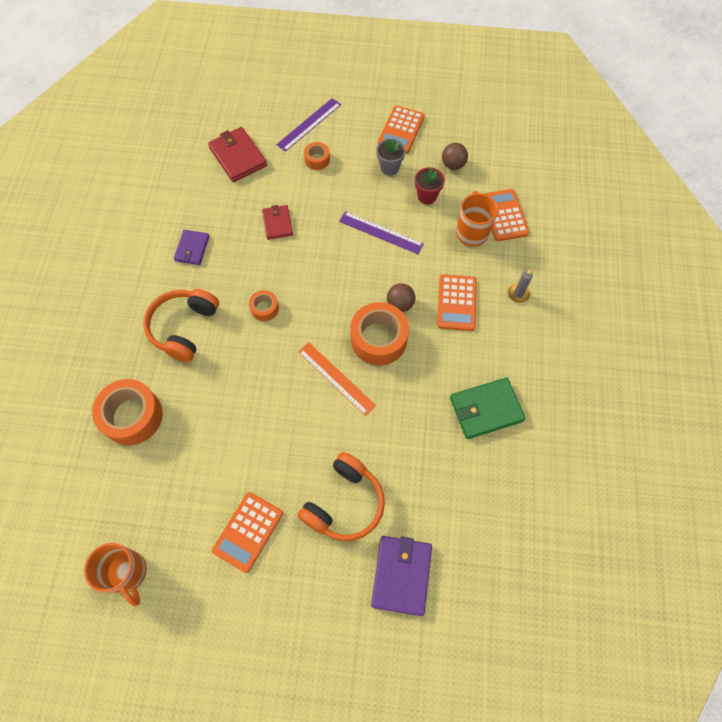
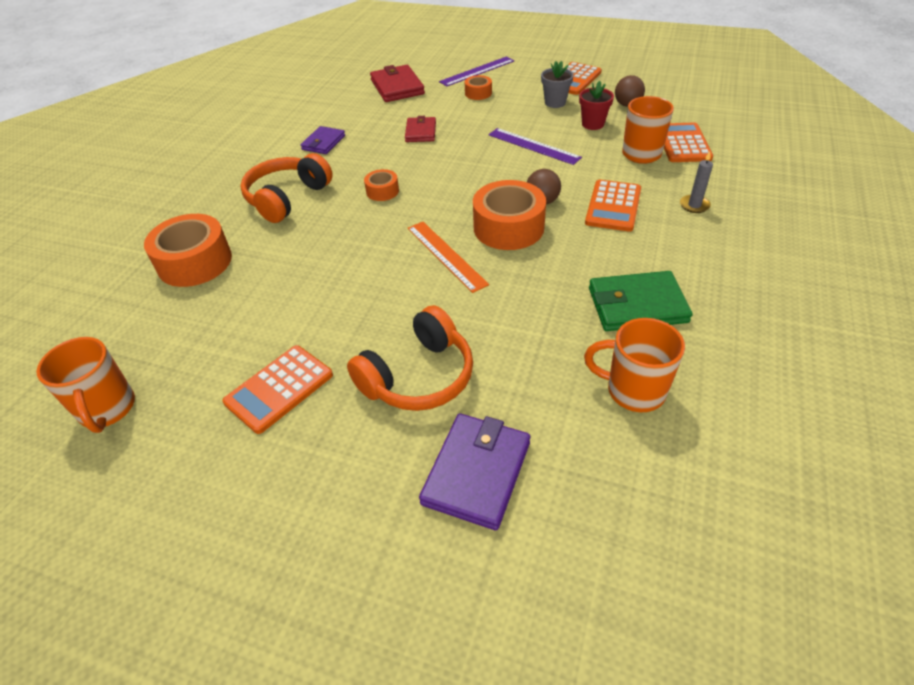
camera: 15 degrees right, 20 degrees down
none -> orange mug [584,318,685,412]

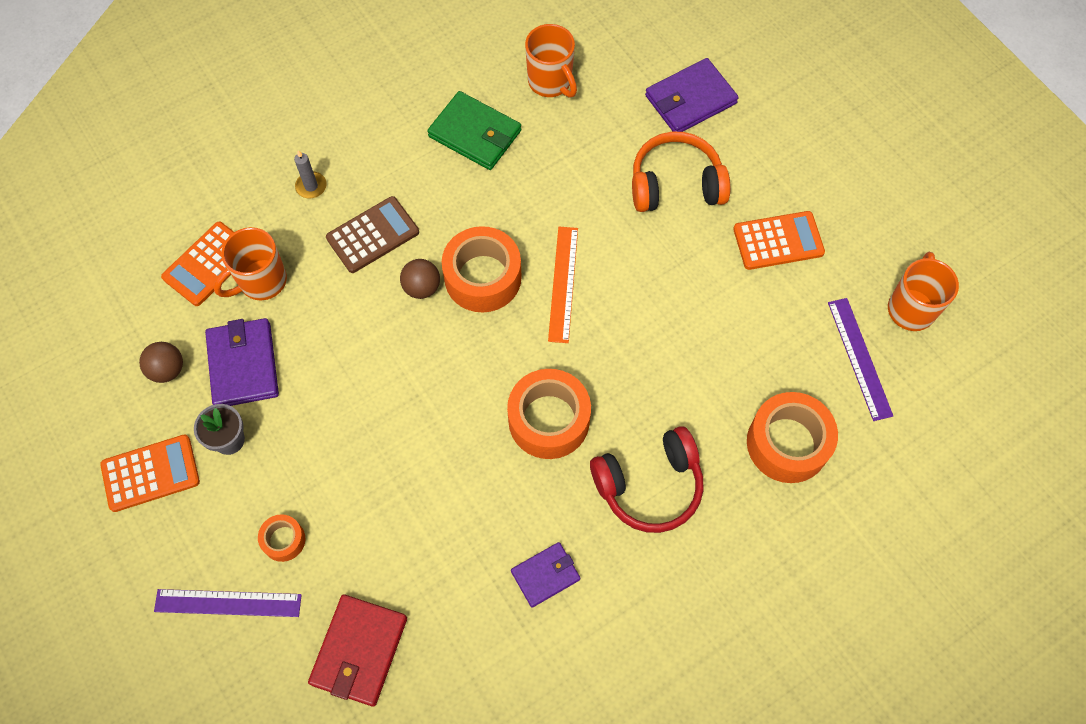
camera: 145 degrees left, 20 degrees up
orange headphones [241,153,333,223] -> red headphones [590,426,704,533]
orange tape [364,169,399,201] -> orange tape [507,369,591,459], size x1.98
red wallet [405,116,436,142] -> none
purple ruler [488,128,582,165] -> purple ruler moved to [828,298,893,421]
red flower pot [579,81,614,130] -> purple wallet [205,318,279,406]
orange calculator [585,180,641,232] -> brown calculator [326,196,419,273]

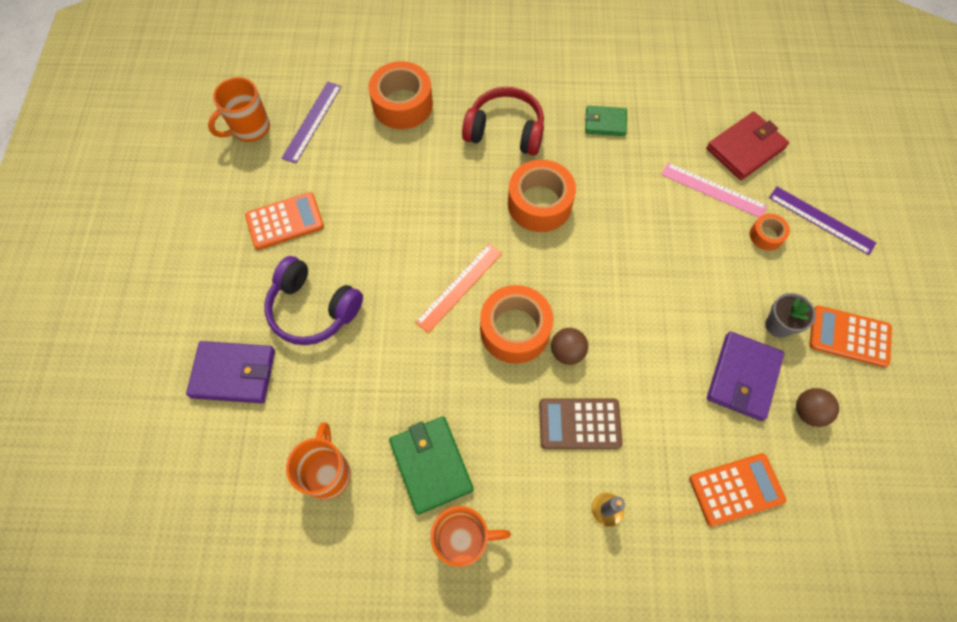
camera: 145 degrees left, 0 degrees up
orange mug [214,227,287,300] -> orange mug moved to [430,506,511,567]
purple wallet [511,542,580,608] -> green wallet [585,106,627,136]
orange headphones [632,132,730,212] -> purple headphones [264,256,363,345]
orange calculator [733,211,825,270] -> orange calculator turned 135 degrees clockwise [245,192,324,250]
none -> pink ruler [661,163,768,217]

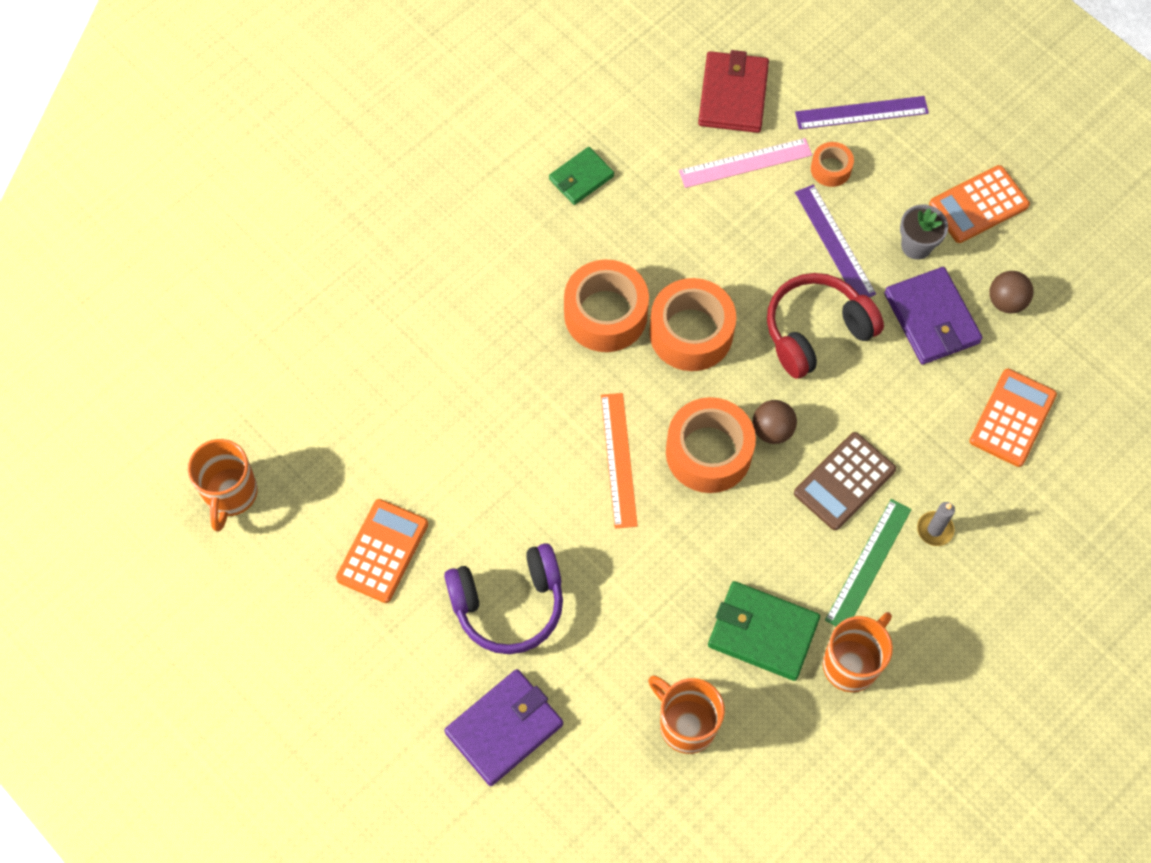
camera: 45 degrees left, 0 degrees up
purple ruler [282,82,342,163] -> purple ruler moved to [795,184,876,297]
orange tape [369,61,433,129] -> orange tape moved to [649,278,736,371]
red headphones [462,87,544,156] -> red headphones moved to [767,273,884,379]
none -> green ruler [825,499,912,626]

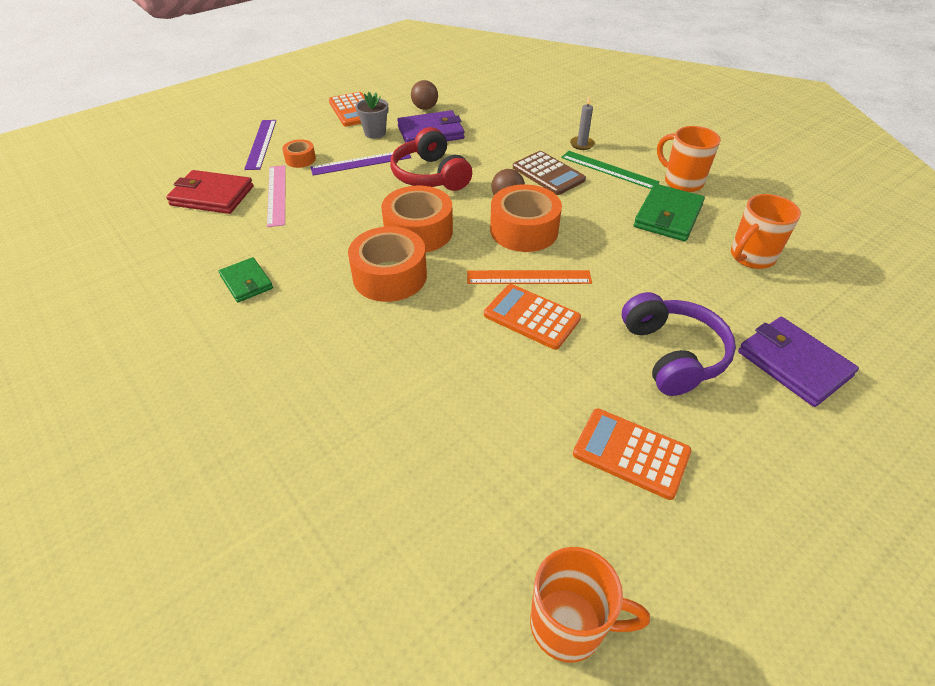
camera: 85 degrees left, 20 degrees down
orange calculator [969,369,1057,467] -> orange calculator moved to [484,284,581,350]

